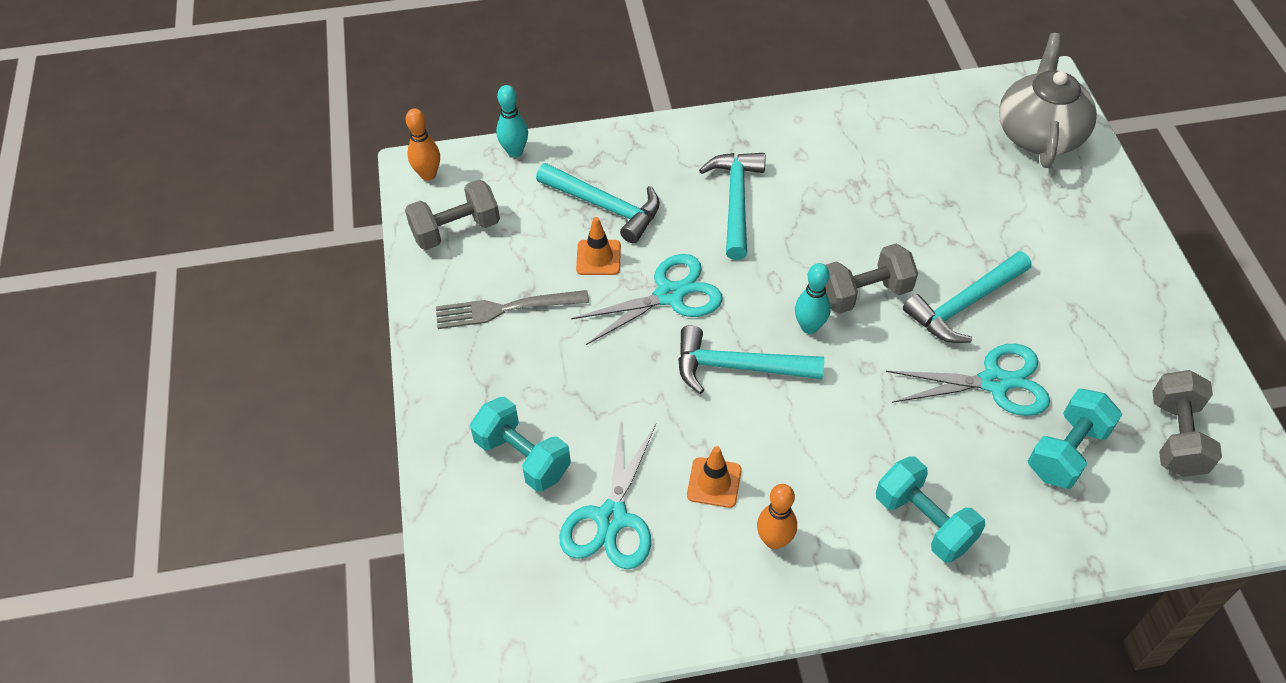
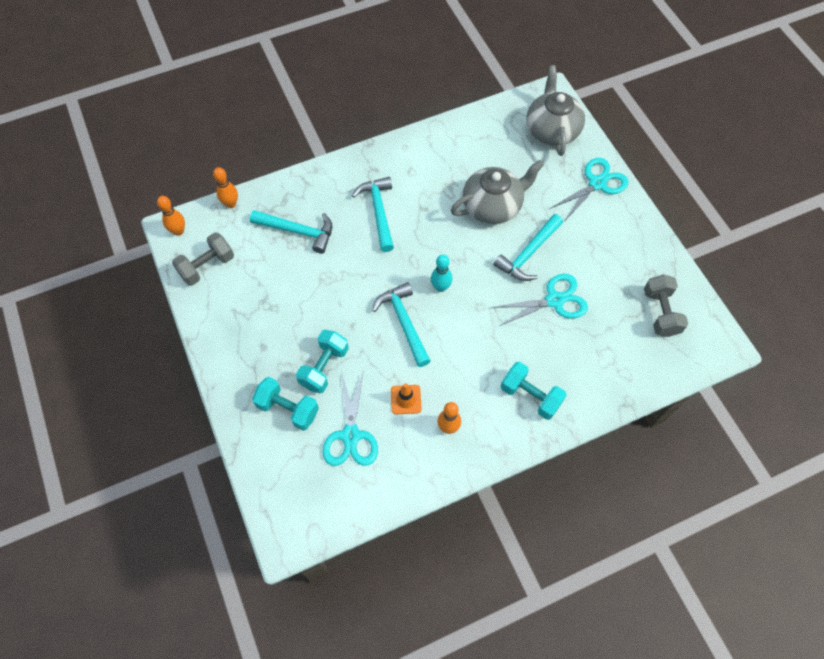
camera: 15 degrees left, 10 degrees up
grey fork [436,290,589,329] -> none
turquoise bowling pin [496,85,528,157] -> orange bowling pin [213,167,238,208]
turquoise scissors [571,254,723,345] -> turquoise scissors moved to [550,158,628,220]
orange traffic cone [576,217,621,275] -> none
turquoise hammer [678,325,824,394] -> turquoise hammer turned 75 degrees clockwise [372,282,431,367]
grey dumbbell [825,244,918,314] -> none
turquoise dumbbell [1028,389,1122,489] -> turquoise dumbbell moved to [296,330,349,393]
none -> grey teapot [451,160,544,224]

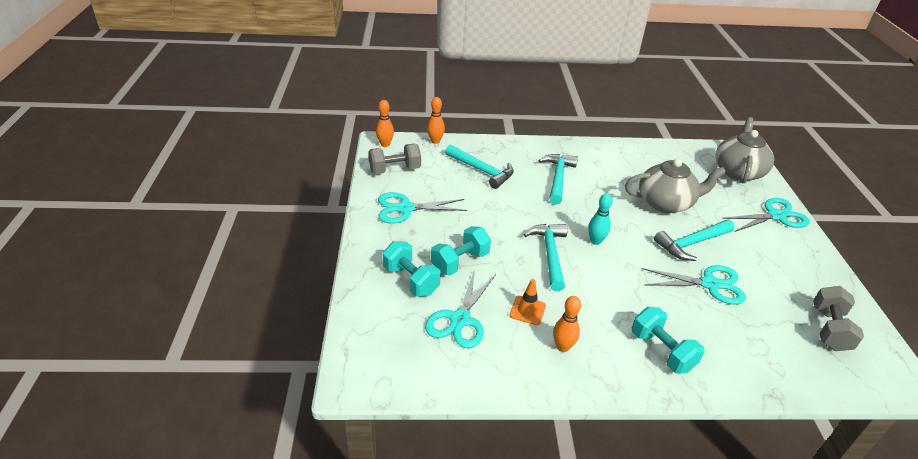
camera: 20 degrees right, 25 degrees down
none -> turquoise scissors [378,192,467,223]

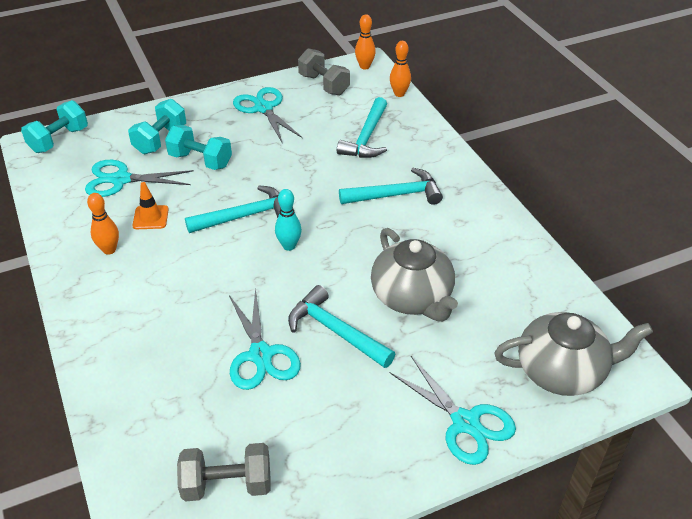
camera: 70 degrees right, 5 degrees up
turquoise dumbbell [632,307,705,374] -> turquoise dumbbell moved to [21,100,88,153]

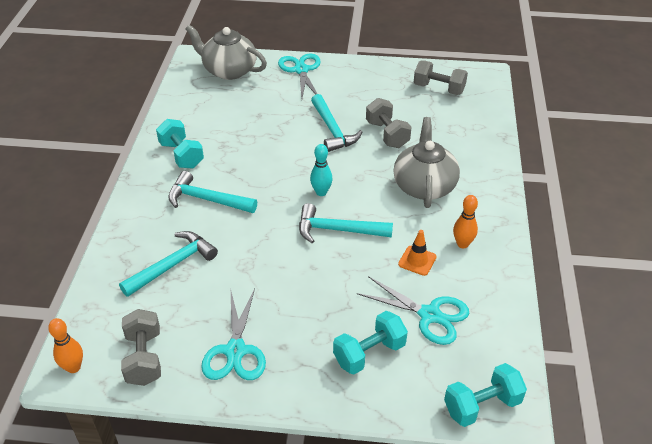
camera: 150 degrees left, 0 degrees up
turquoise dumbbell [165,125,232,170] -> turquoise dumbbell moved to [156,119,204,169]
turquoise scissors [229,288,301,390] -> grey dumbbell [366,98,412,148]
grey teapot [371,228,458,322] -> grey teapot moved to [393,117,460,208]
orange bowling pin [390,41,411,97] -> none

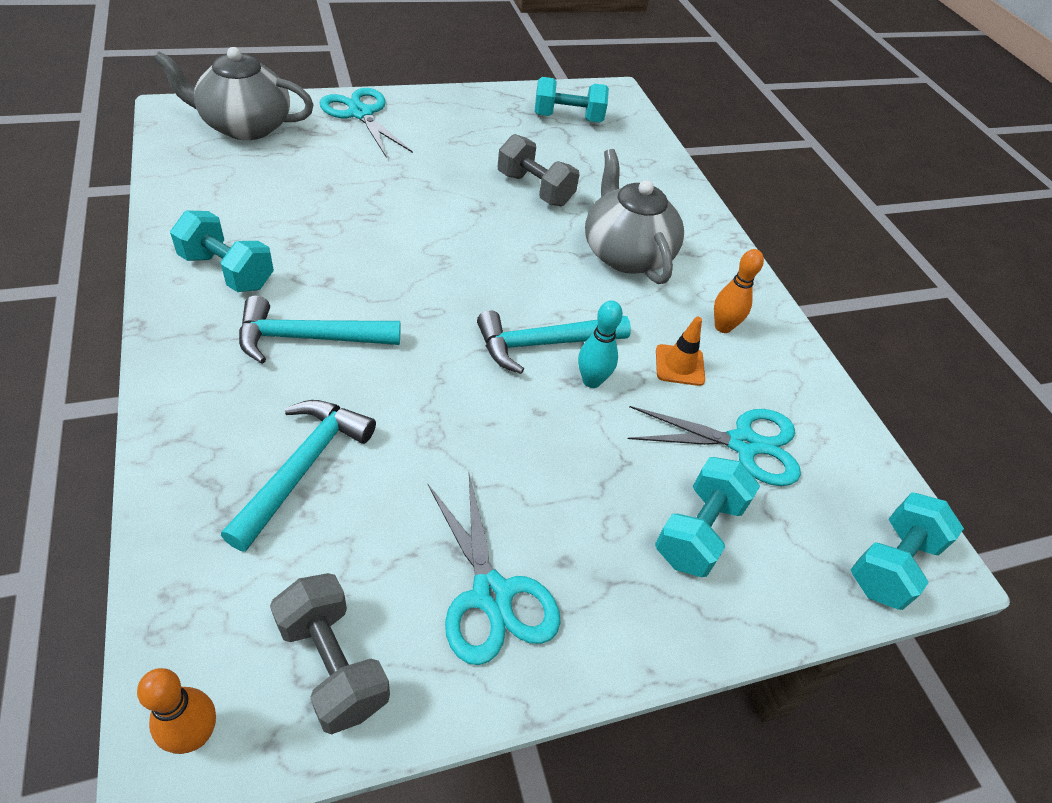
camera: 30 degrees left, 5 degrees up
turquoise bowling pin [310,144,333,196] -> turquoise bowling pin moved to [578,301,623,388]
turquoise hammer [311,94,362,152] -> none
grey dumbbell [414,60,468,95] -> turquoise dumbbell [534,77,609,122]

